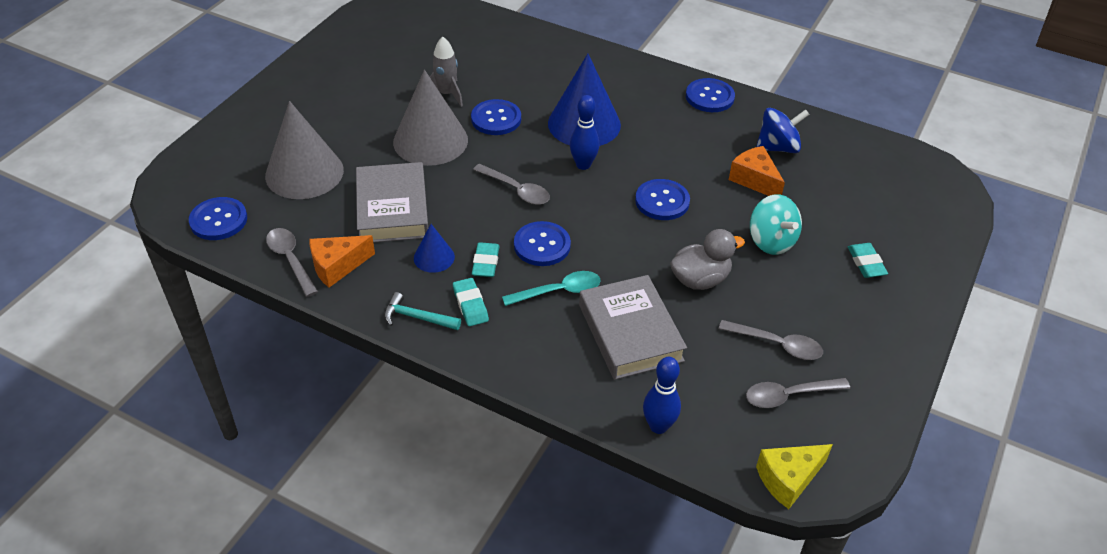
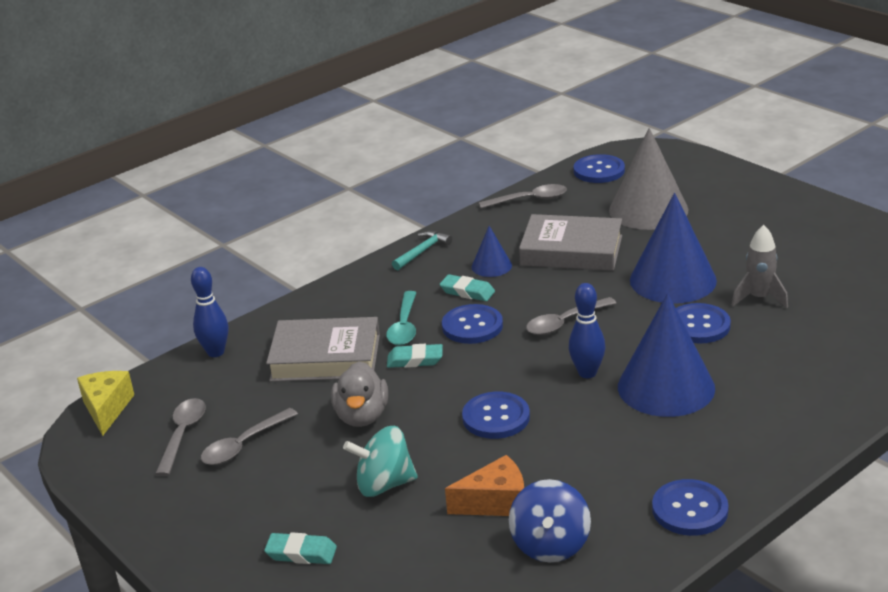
camera: 115 degrees right, 15 degrees down
orange cheese [310,235,375,288] -> none
grey cone [393,70,468,166] -> blue cone [630,193,717,304]
turquoise eraser [453,278,489,326] -> turquoise eraser moved to [387,344,443,368]

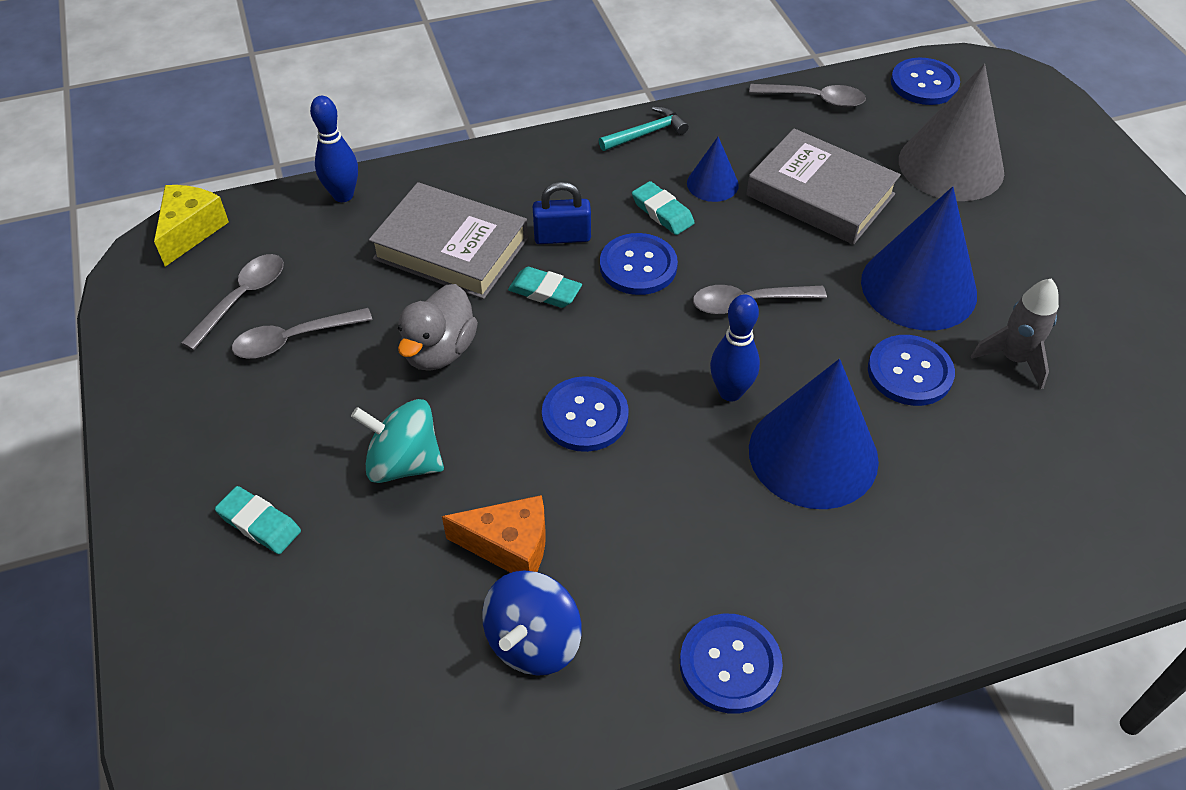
camera: 20 degrees right, 20 degrees up
turquoise spoon [386,291,416,346] -> blue padlock [532,182,591,244]

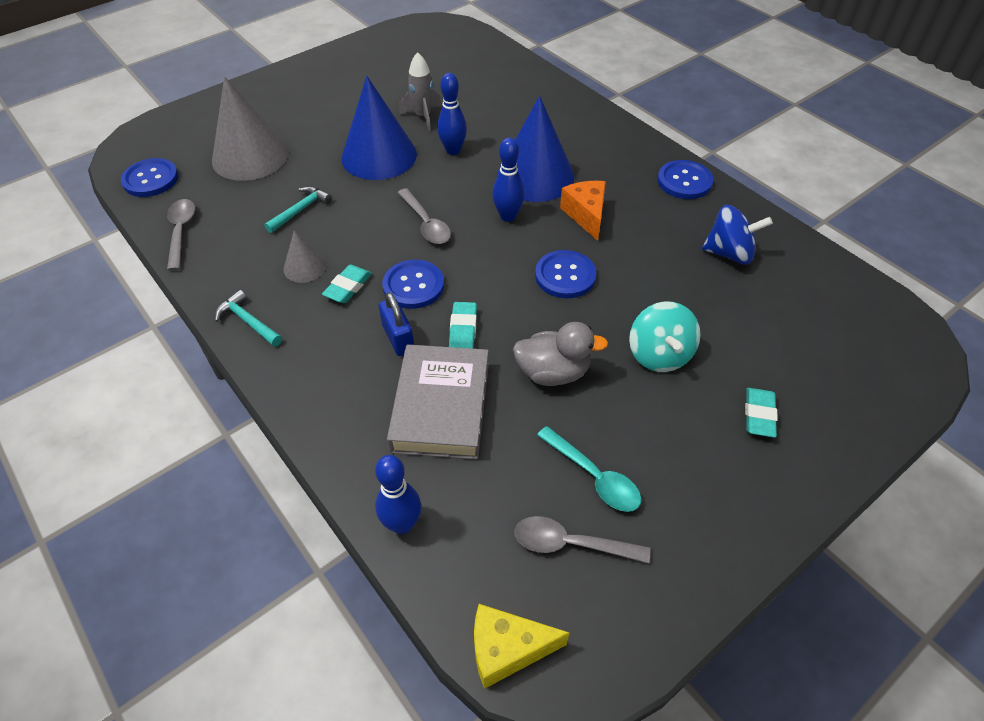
camera: 110 degrees left, 0 degrees up
grey spoon [232,308,373,359] -> turquoise spoon [537,426,641,512]
orange cheese [442,495,546,573] -> orange cheese moved to [560,181,606,241]
blue cone [687,137,739,202] -> grey cone [283,230,326,283]
grey book [746,128,901,245] -> turquoise hammer [264,186,332,233]
blue button [868,335,955,406] -> blue bowling pin [437,73,467,155]

